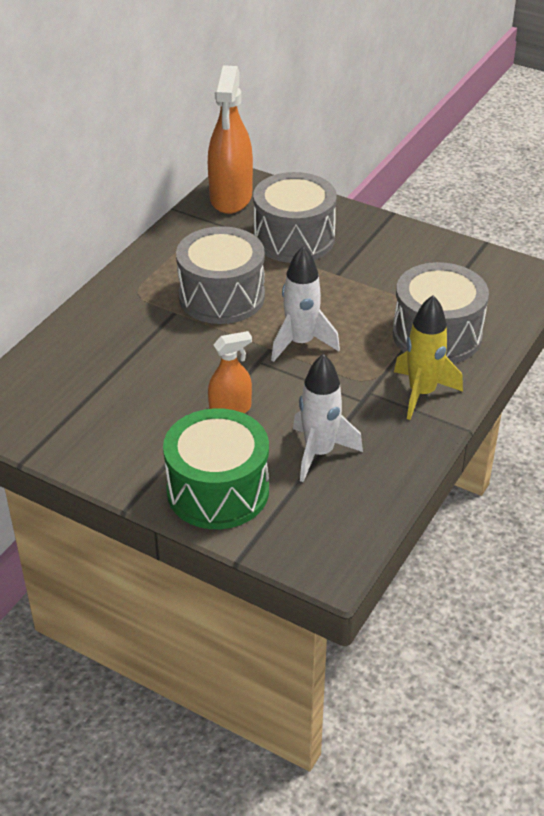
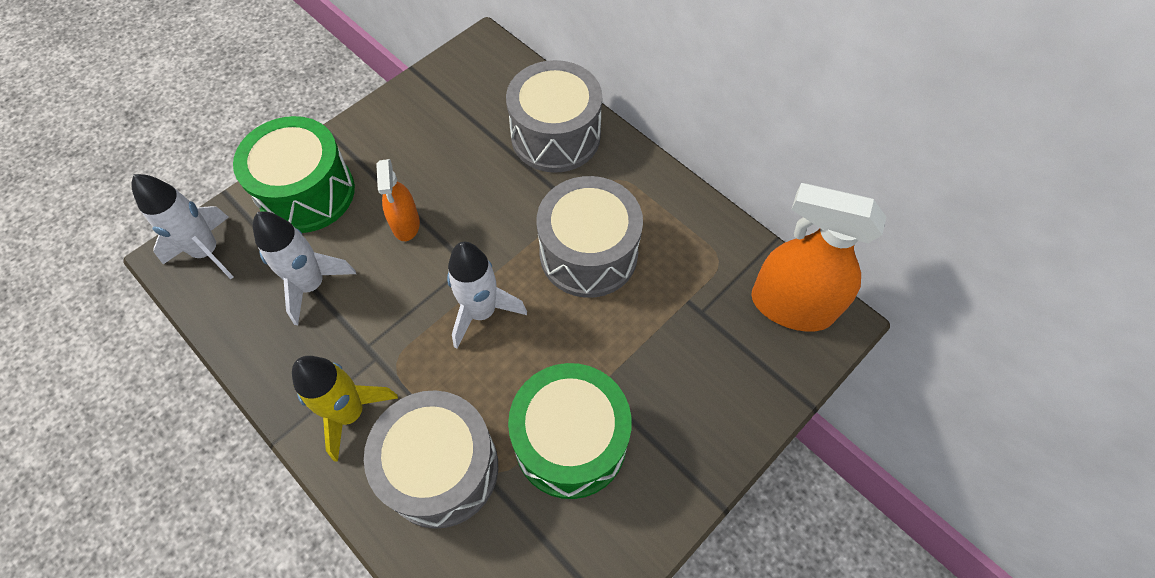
camera: 105 degrees right, 20 degrees up
grey drum [253,172,337,263] -> grey drum moved to [506,60,602,173]
none -> white rocket [132,174,234,279]
none -> green drum [508,363,632,499]

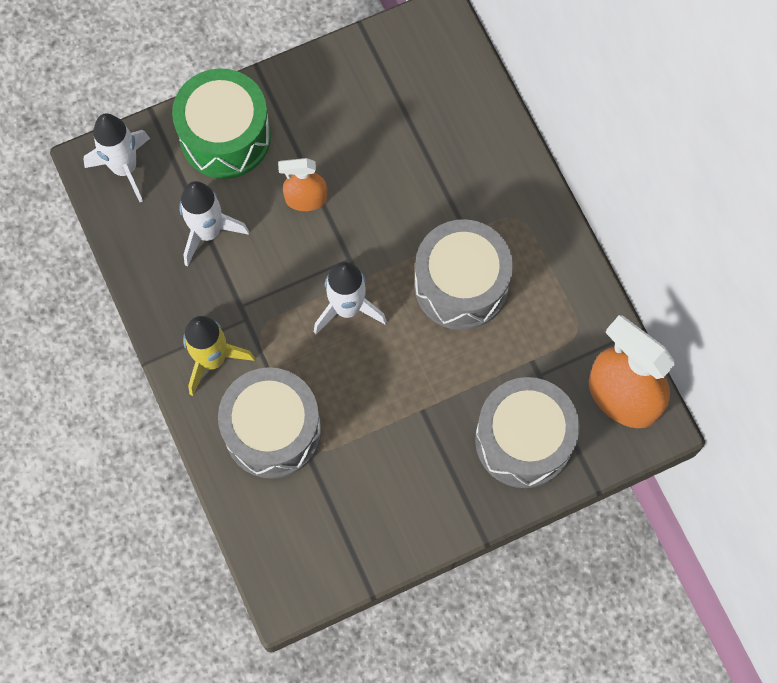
camera: 20 degrees right, 10 degrees up
orange spray bottle [376,159,420,241] -> orange spray bottle turned 75 degrees clockwise [278,158,327,211]
grey drum [506,60,602,173] -> grey drum moved to [475,377,579,488]
green drum [508,363,632,499] -> none

